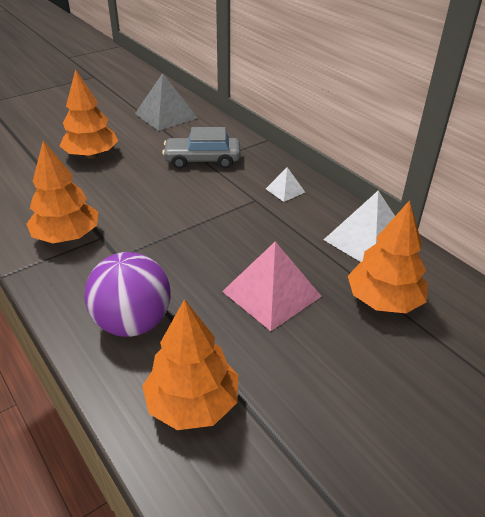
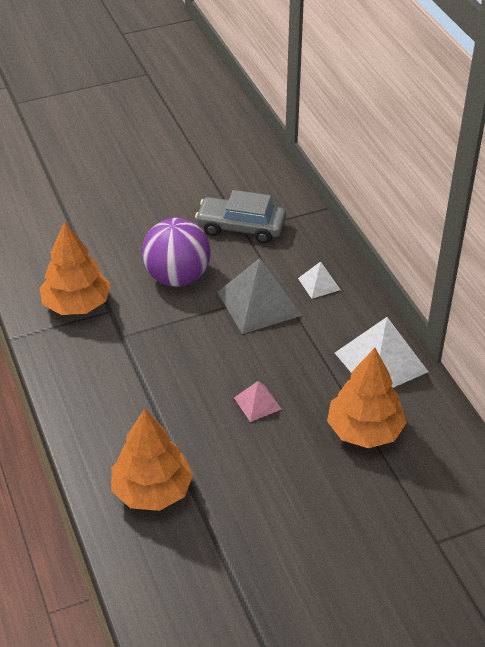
camera: 15 degrees right, 5 degrees up
orange tree [60,69,118,159] -> none
purple ball [84,252,171,337] -> purple ball moved to [142,218,211,287]
grey pyramid [135,73,198,131] -> grey pyramid moved to [218,258,302,334]
pink pyramid [222,241,322,331] -> pink pyramid [234,381,282,422], size x0.51

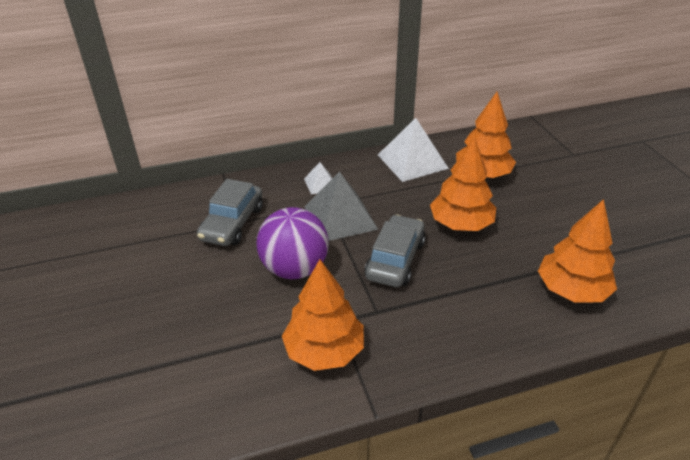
camera: 85 degrees left, 5 degrees down
pink pyramid [234,381,282,422] -> orange tree [430,137,496,231]
none -> grey car [365,215,425,287]

